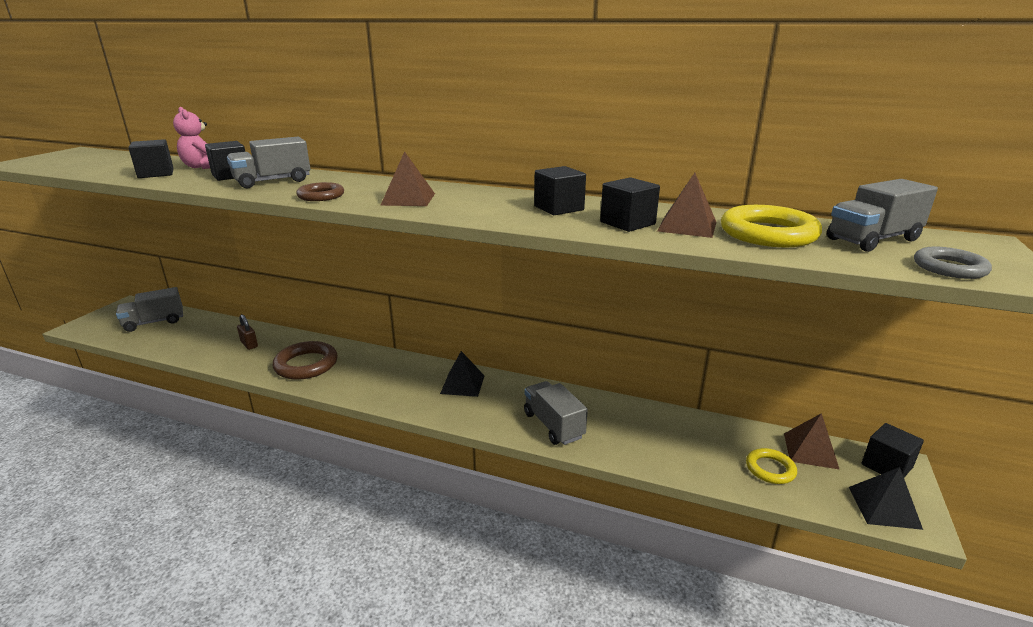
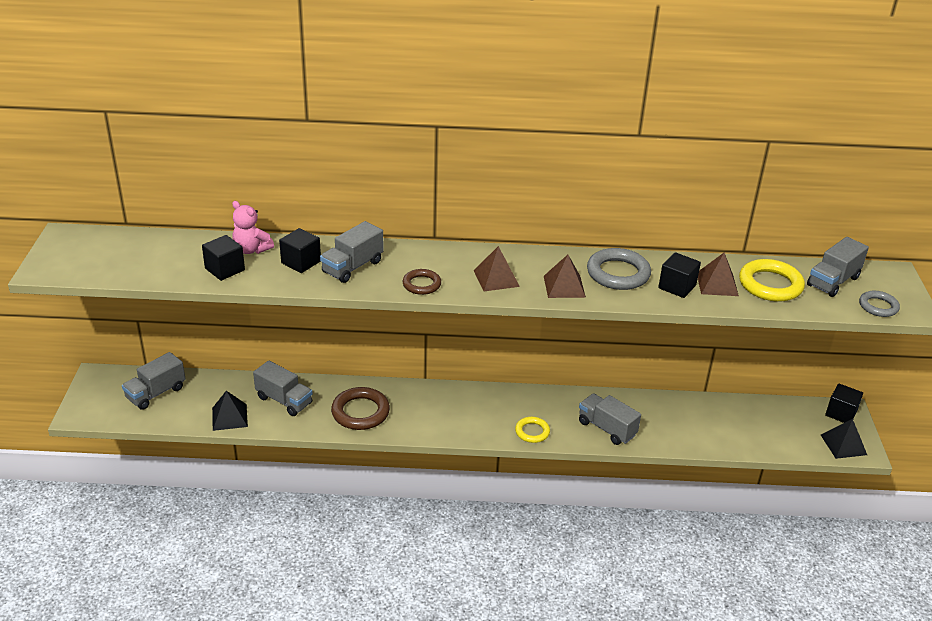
camera: 20 degrees left, 10 degrees up
brown padlock [237,314,258,350] -> grey truck [253,360,313,416]
black pyramid [440,351,485,397] -> black pyramid moved to [212,391,248,431]
black cube [534,166,586,215] -> grey ring [587,248,651,290]
yellow ring [746,448,797,484] -> yellow ring moved to [515,417,550,443]
brown pyramid [784,413,840,470] -> brown pyramid moved to [544,255,586,298]

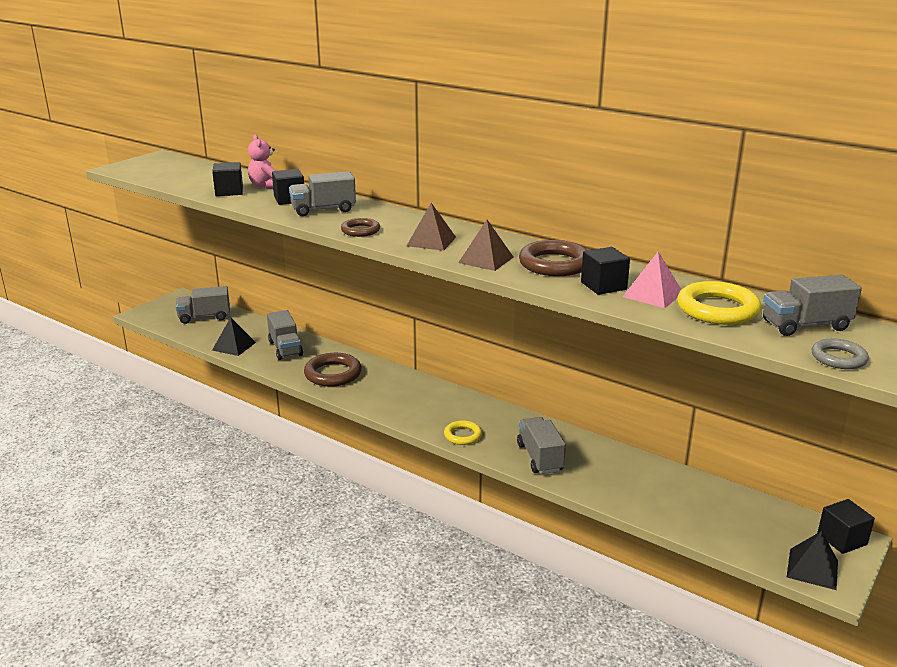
camera: 35 degrees right, 10 degrees down
grey ring [587,248,651,290] -> brown ring [519,240,587,276]
brown pyramid [698,253,739,296] -> pink pyramid [623,252,681,308]

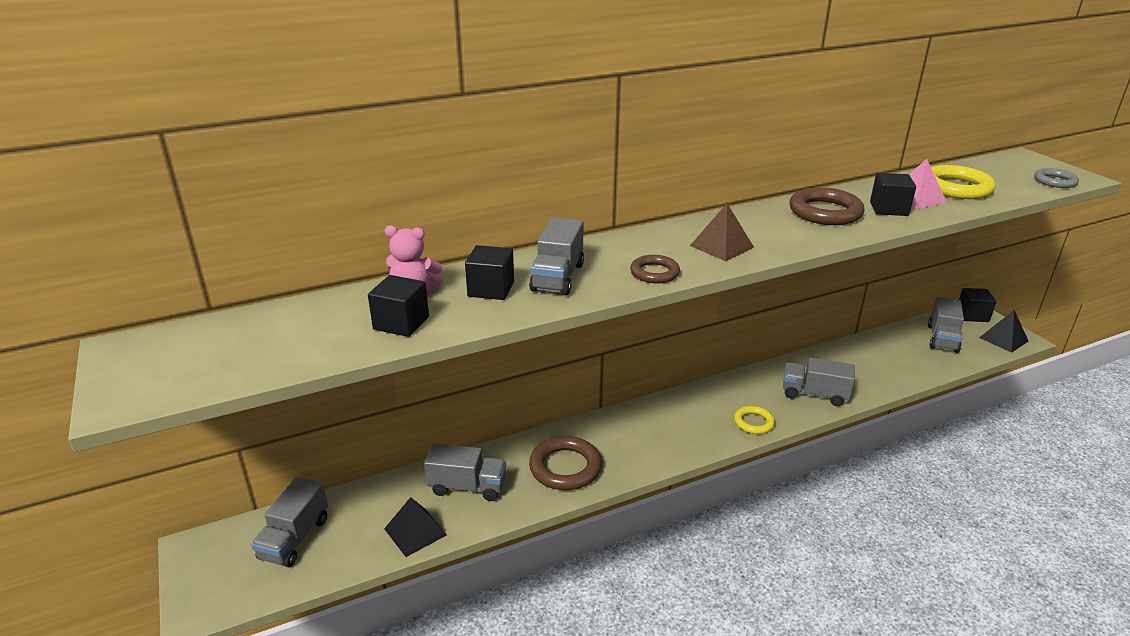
camera: 60 degrees left, 5 degrees up
brown pyramid [458,220,513,271] -> none
grey truck [763,275,862,336] -> grey truck moved to [928,296,964,353]

